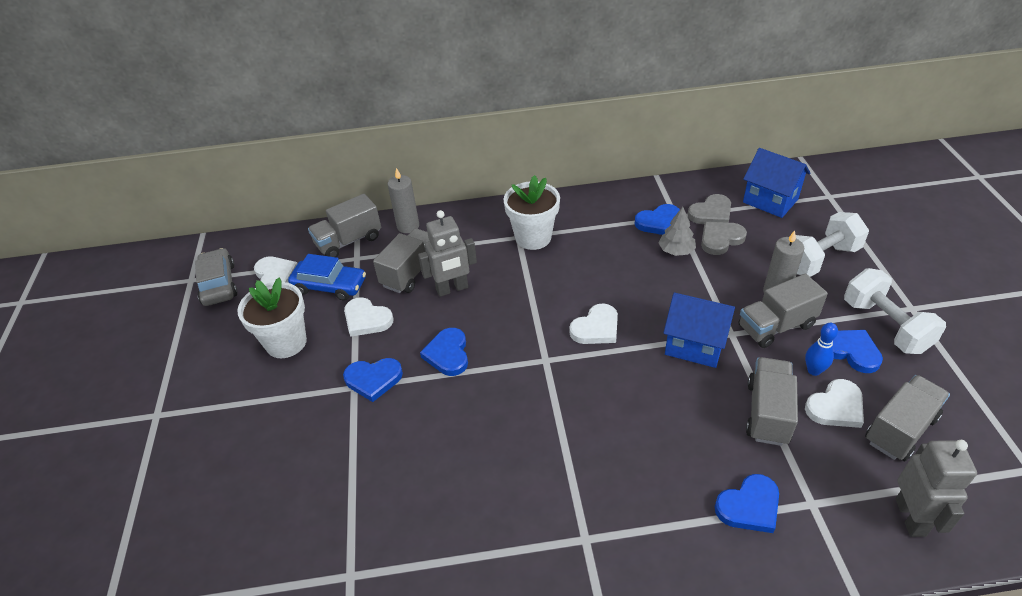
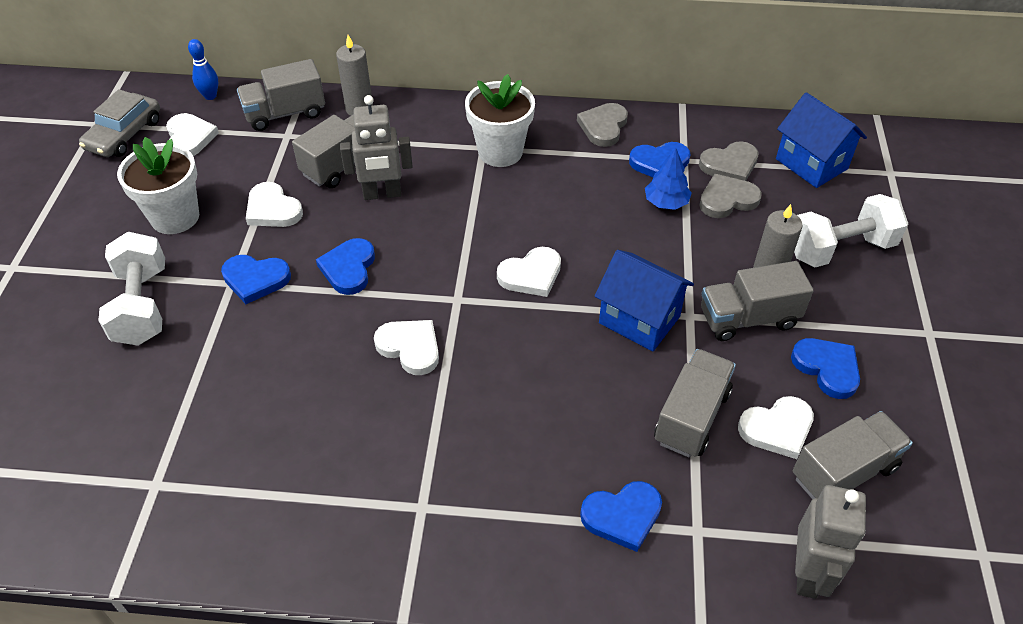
camera: 10 degrees right, 5 degrees up
grey car [195,248,238,306] -> grey car turned 150 degrees counterclockwise [79,89,160,157]
blue car [288,254,366,301] -> none
grey tree [658,207,696,256] -> blue tree [645,148,692,210]
blue bowling pin [805,323,838,376] -> blue bowling pin moved to [188,39,218,100]
white dumbbell [844,268,946,354] -> white dumbbell moved to [98,232,165,346]
none -> white heart [374,320,439,375]
none -> grey heart [577,103,628,147]

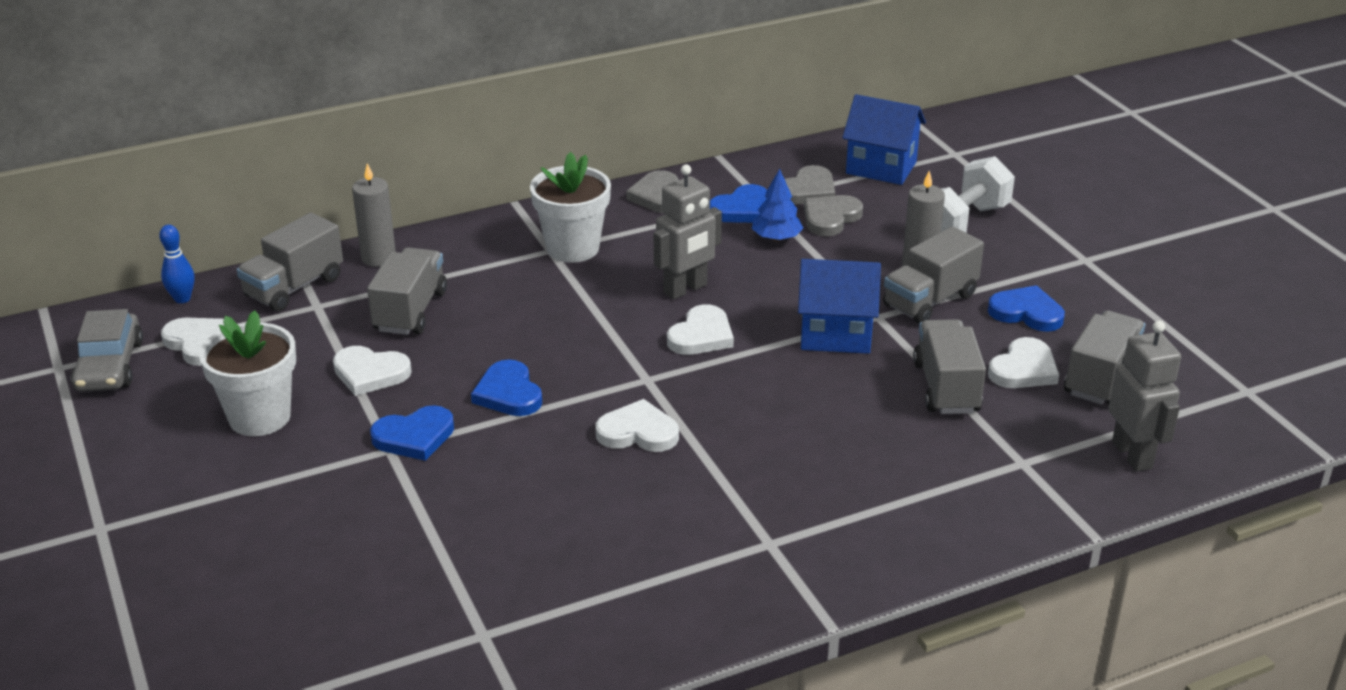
camera: 30 degrees left, 15 degrees down
white dumbbell [98,232,165,346] -> none
grey robot [340,95,413,200] -> grey robot moved to [654,165,722,300]
blue heart [580,481,662,552] -> none

